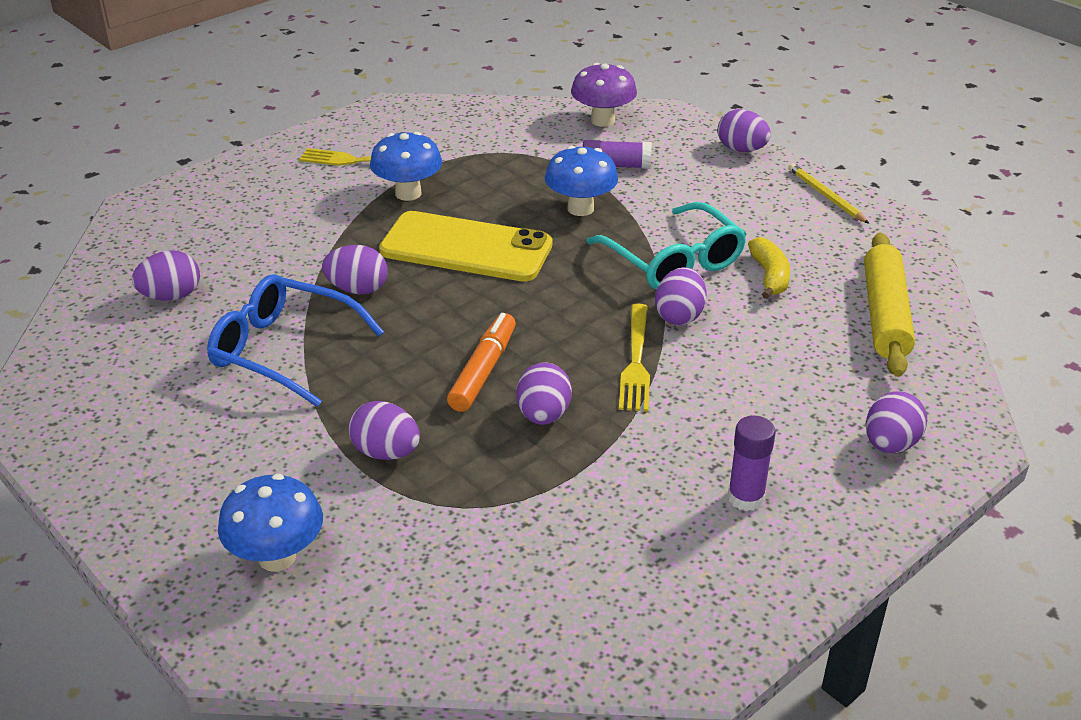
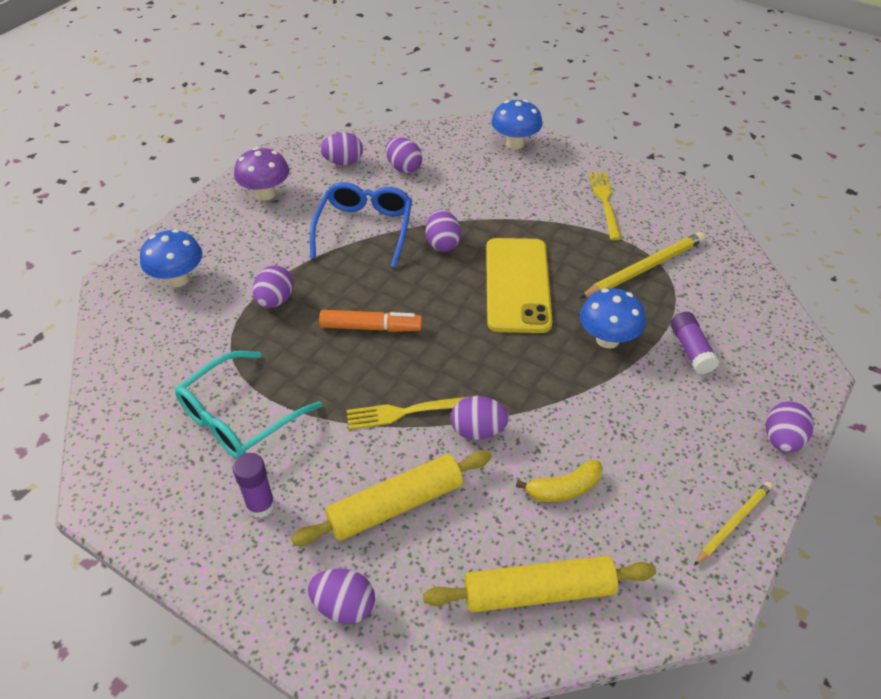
camera: 75 degrees right, 10 degrees up
blue mushroom [370,132,442,201] -> blue mushroom moved to [491,100,543,149]
purple egg [516,362,572,425] -> purple egg moved to [320,132,363,165]
purple mushroom [571,63,637,127] -> purple mushroom moved to [234,147,289,200]
turquoise glasses [586,202,747,290] -> turquoise glasses moved to [175,351,322,459]
none -> yellow rolling pin [291,450,492,546]
none -> yellow pencil [580,232,705,298]

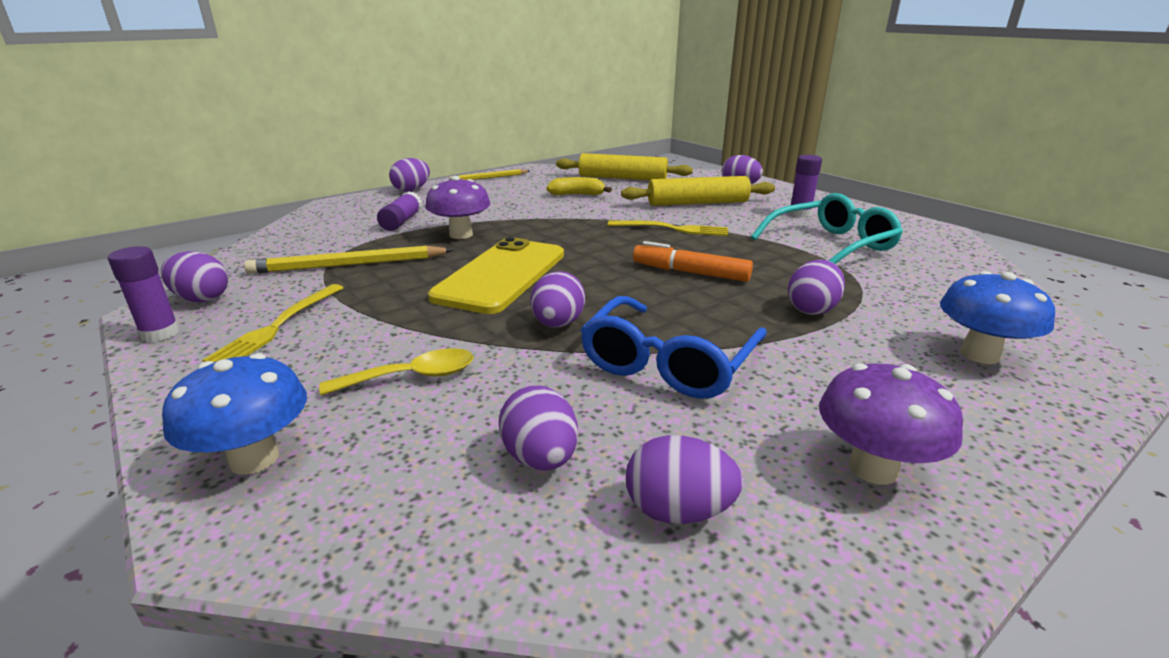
camera: 160 degrees left, 20 degrees down
purple egg [451,396,509,440] -> purple egg moved to [161,251,228,302]
blue mushroom [580,288,646,349] -> purple mushroom [425,176,490,239]
none -> purple glue stick [108,246,180,342]
none -> yellow spoon [319,348,474,395]

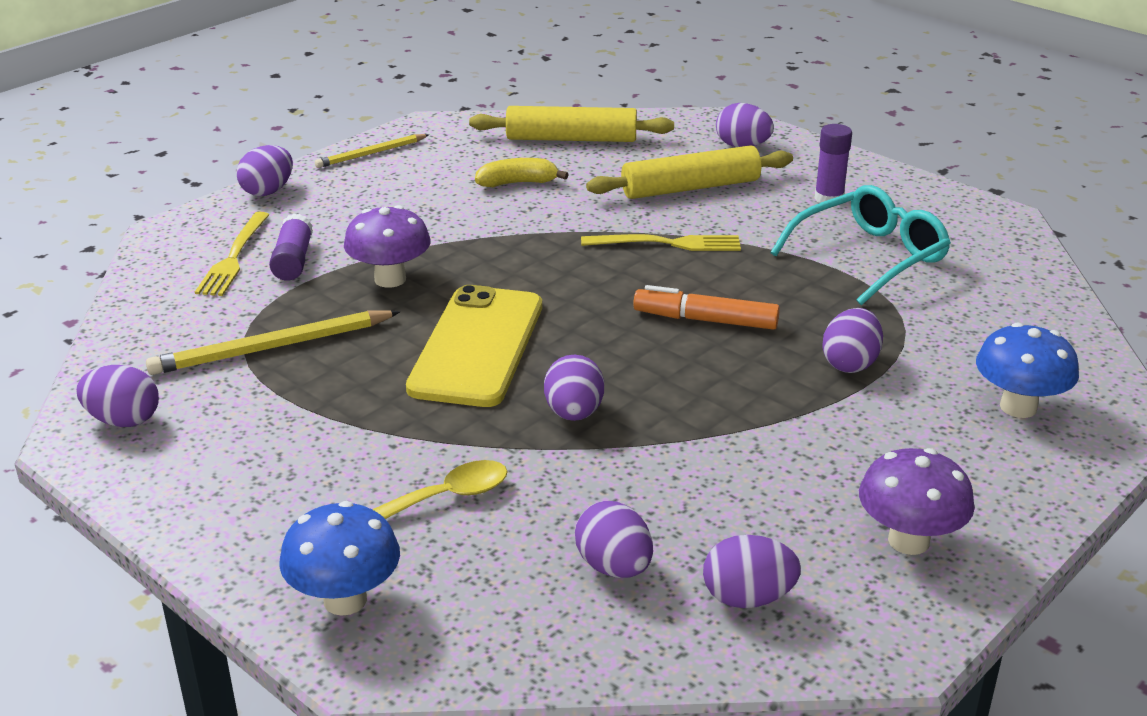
camera: 10 degrees left, 5 degrees up
purple glue stick [108,246,180,342] -> none
yellow fork [202,284,343,362] -> yellow fork moved to [195,212,270,296]
blue glasses [581,296,767,399] -> none

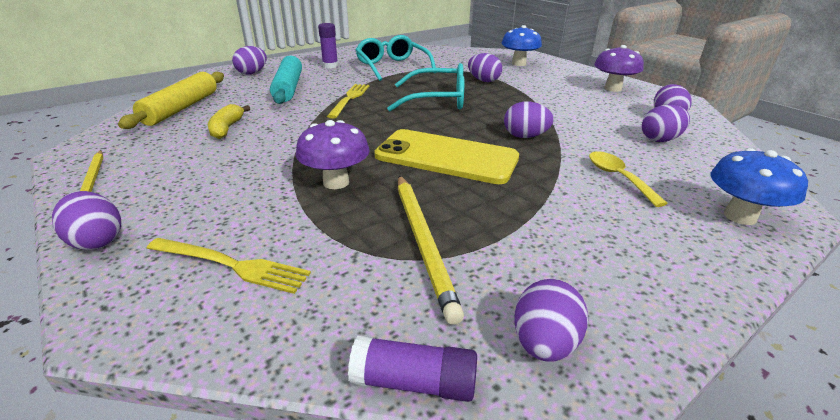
camera: 80 degrees left, 0 degrees up
purple glue stick [269,214,313,281] -> purple glue stick moved to [348,336,477,402]
yellow rolling pin [586,146,793,199] -> turquoise rolling pin [270,56,302,104]
orange marker [633,285,780,330] -> turquoise glasses [387,63,464,111]

